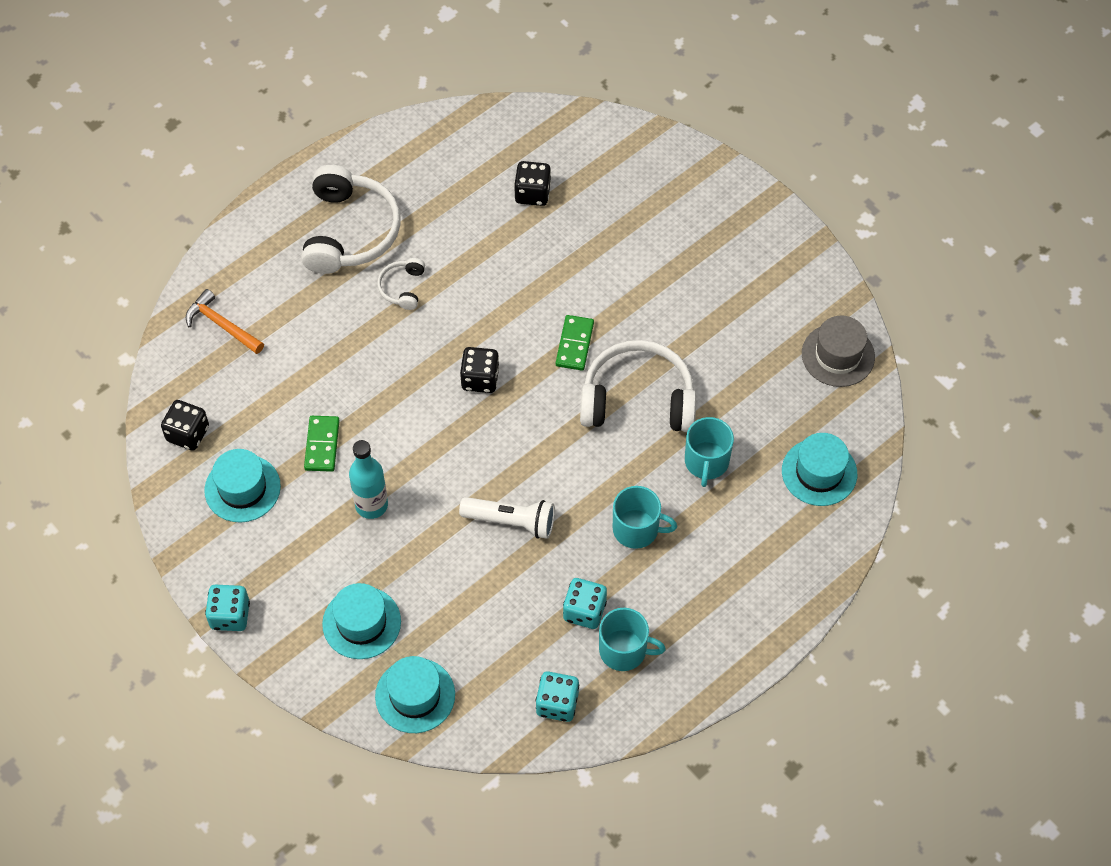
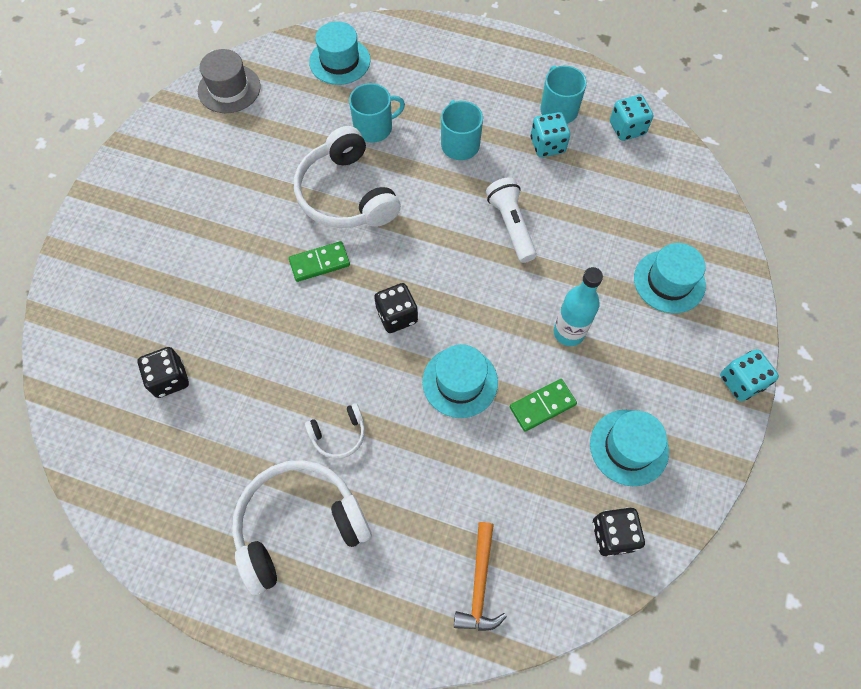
camera: 120 degrees left, 5 degrees up
turquoise hat [375,656,455,733] -> turquoise hat moved to [422,344,498,418]

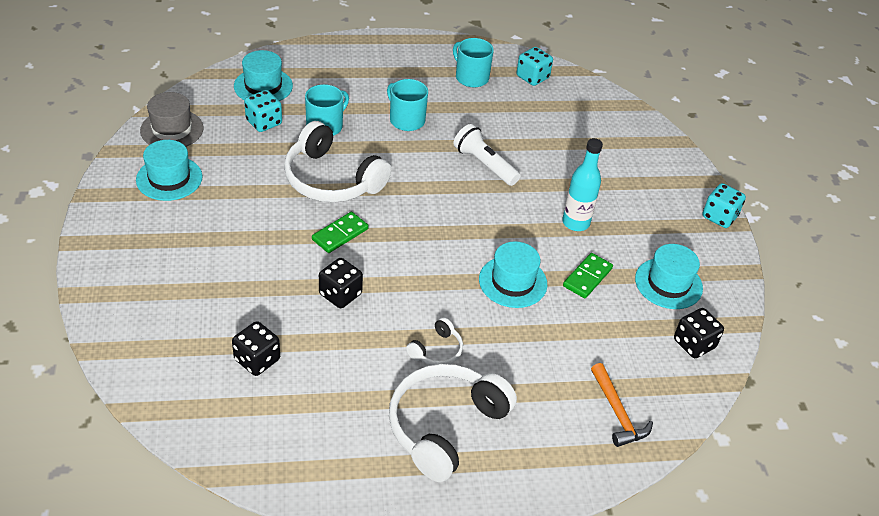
camera: 30 degrees left, 20 degrees down
black dice [374,283,418,333] -> black dice moved to [319,258,363,308]
turquoise dice [531,112,570,157] -> turquoise dice moved to [244,90,282,132]
turquoise hat [634,243,706,313] -> turquoise hat moved to [136,140,203,201]

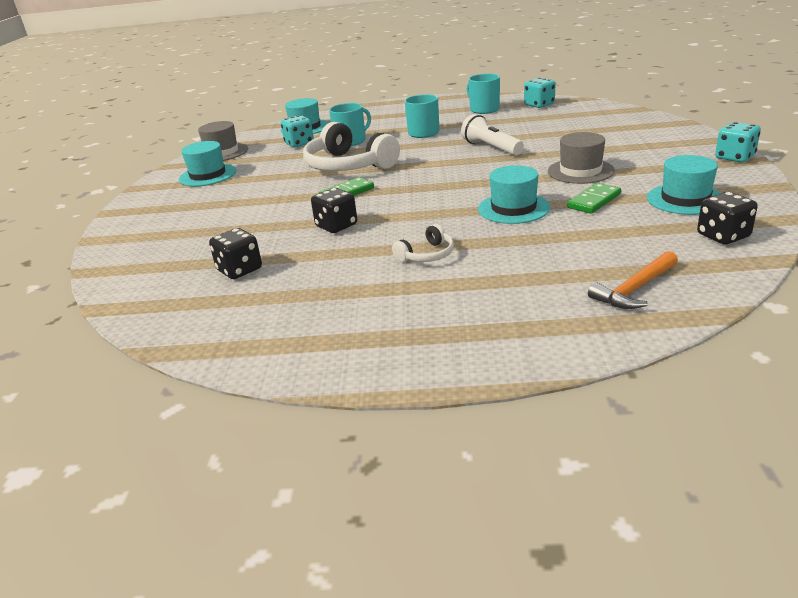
camera: 15 degrees right, 15 degrees down
white headphones [389,364,517,482] -> none
turquoise bottle [562,138,603,231] -> grey hat [548,132,615,184]
orange hammer [591,363,653,447] -> orange hammer turned 60 degrees clockwise [588,251,678,309]

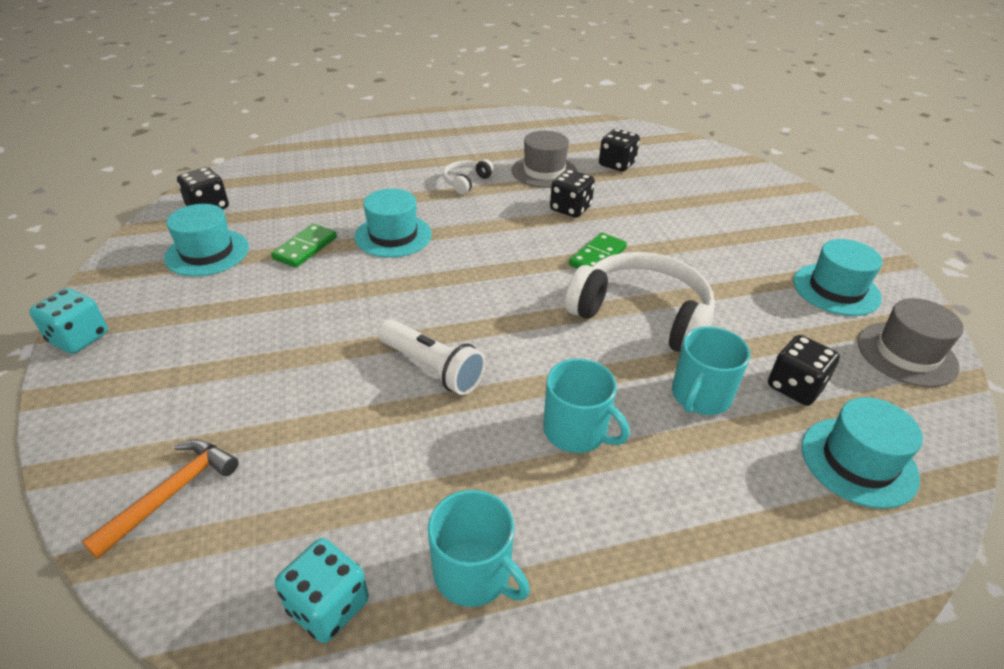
camera: 160 degrees right, 10 degrees up
turquoise dice [281,115,314,148] -> black dice [768,335,840,406]
grey hat [548,132,615,184] -> grey hat moved to [512,131,577,188]
orange hammer [588,251,678,309] -> orange hammer moved to [82,439,239,558]

